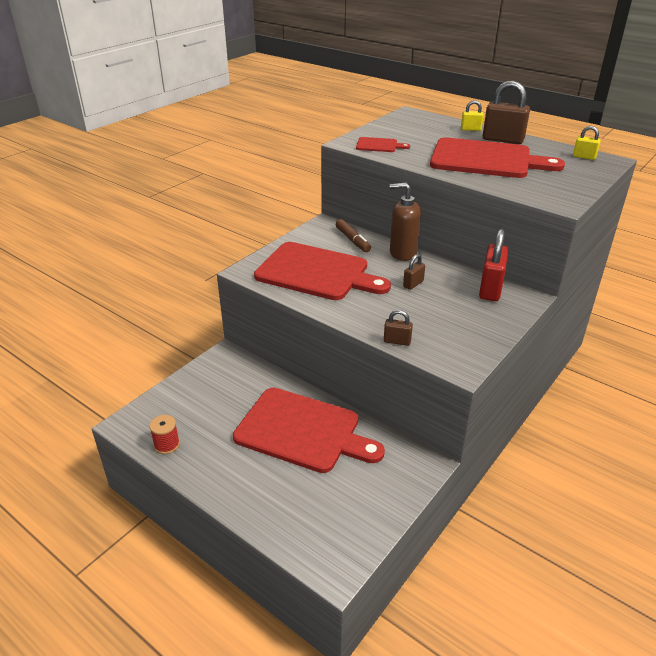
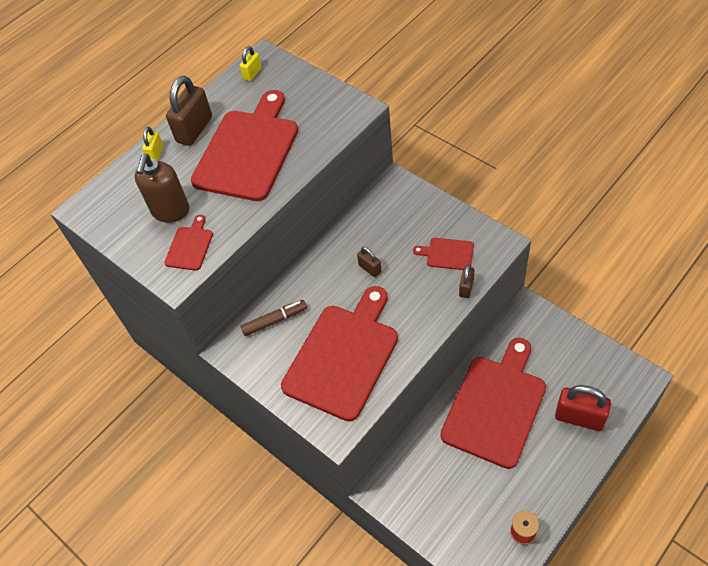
camera: 80 degrees left, 20 degrees up
brown soap dispenser [390,182,421,261] -> brown soap dispenser moved to [134,154,189,222]
red padlock [479,228,508,301] -> red padlock moved to [555,385,611,431]
none -> red cutting board [413,238,474,270]

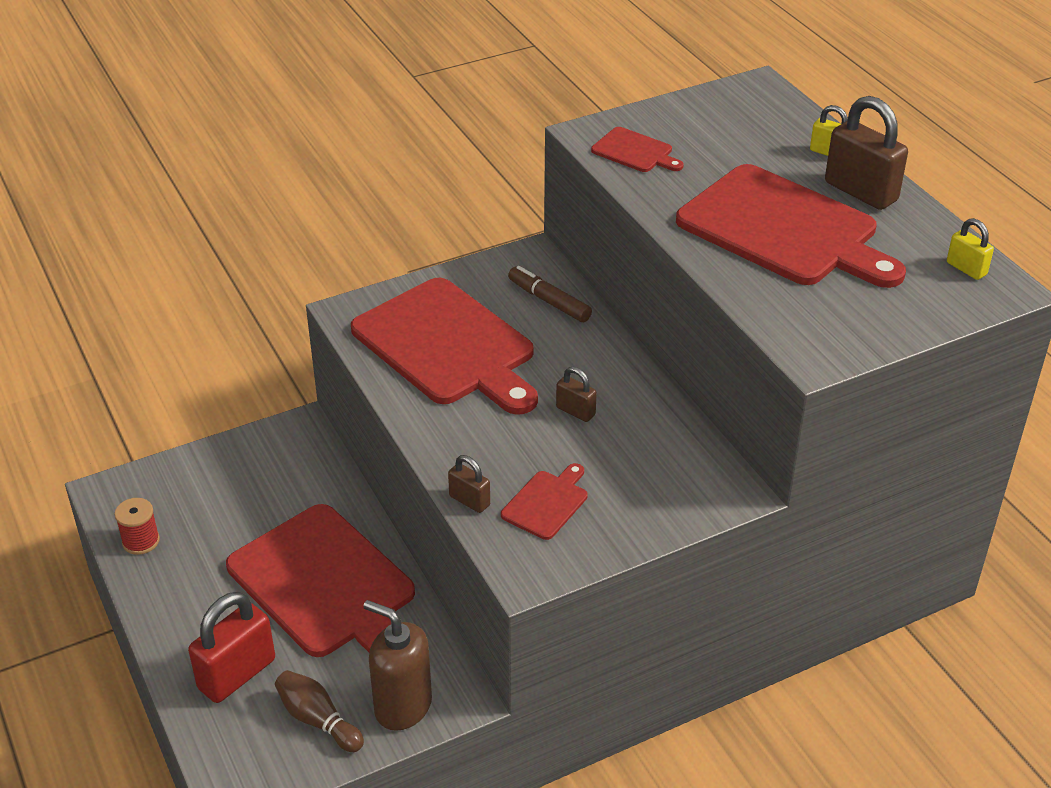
camera: 105 degrees right, 15 degrees down
brown soap dispenser [134,154,189,222] -> brown soap dispenser moved to [363,600,432,731]
brown marker [240,300,307,336] -> brown marker turned 135 degrees clockwise [508,266,592,322]
brown padlock [357,247,381,277] -> brown padlock turned 60 degrees clockwise [556,367,597,422]
none -> brown bowling pin [275,670,364,752]

